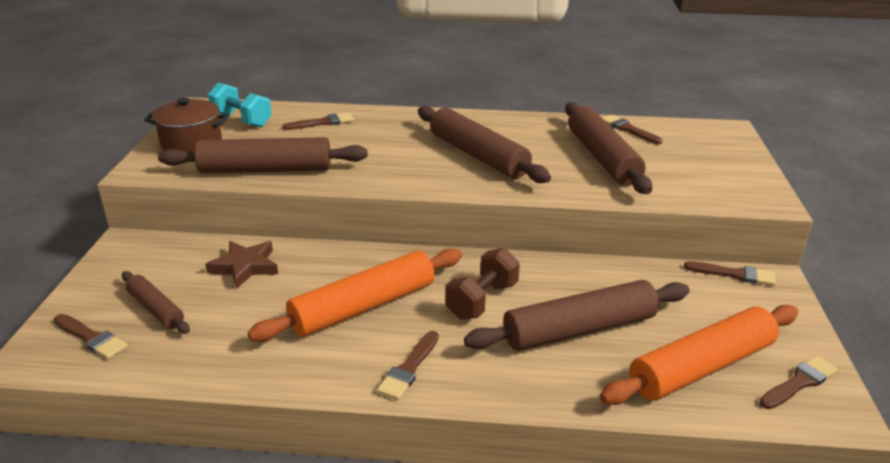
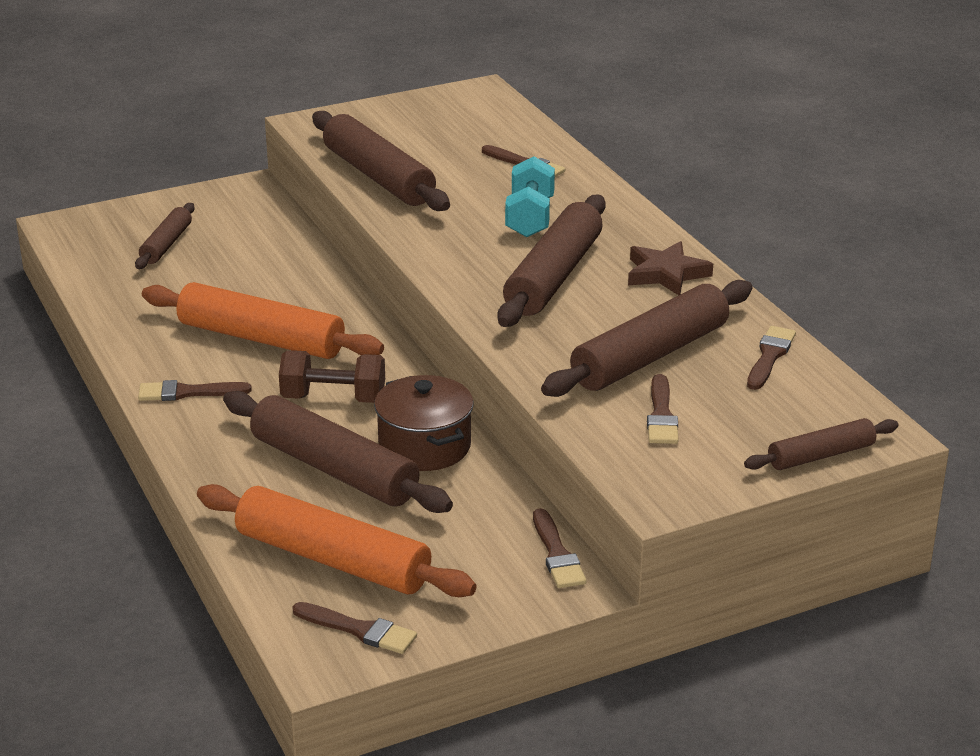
camera: 60 degrees right, 0 degrees up
brown brush [54,314,128,359] -> brown brush moved to [647,374,679,444]
brown pot [144,97,229,152] -> brown pot moved to [374,375,474,471]
brown star [205,241,278,289] -> brown star moved to [628,241,713,295]
turquoise dumbbell [208,82,272,127] -> turquoise dumbbell moved to [505,156,555,237]
none -> brown rolling pin [744,418,898,470]

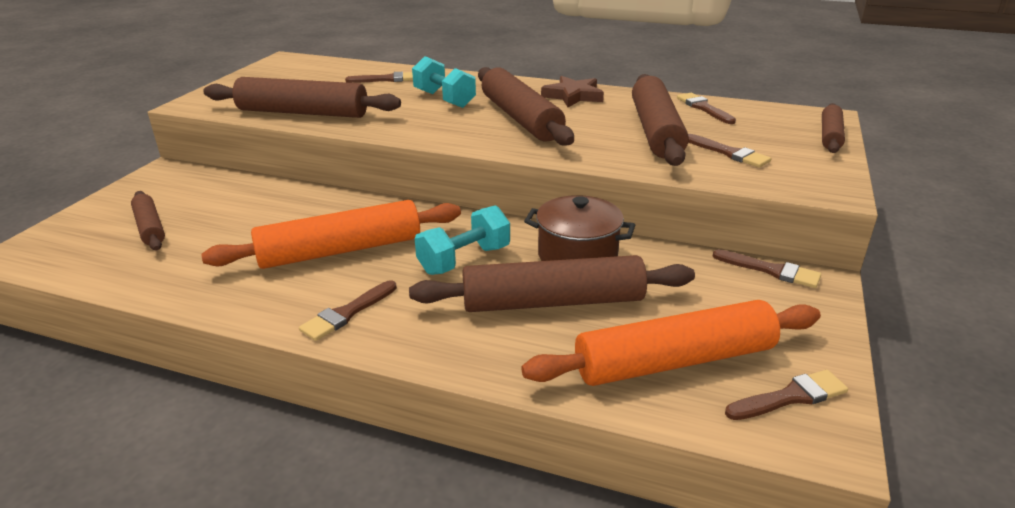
camera: 45 degrees left, 0 degrees up
brown dumbbell [279,350,385,403] -> turquoise dumbbell [415,205,510,275]

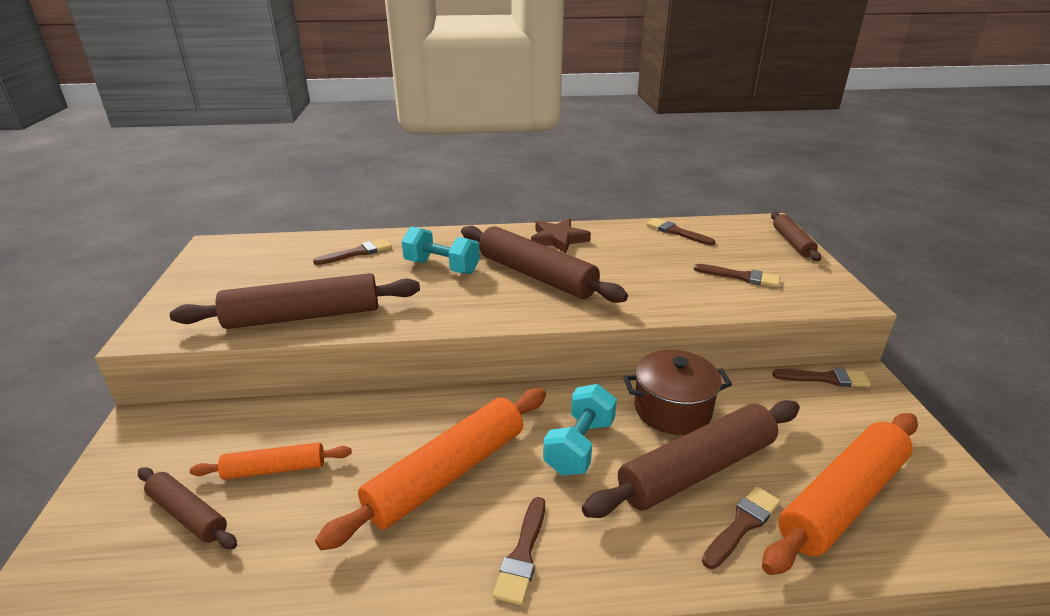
camera: 25 degrees left, 0 degrees up
brown rolling pin [632,74,689,166] -> none
brown brush [725,370,848,420] -> brown brush moved to [702,486,781,569]
none -> orange rolling pin [190,442,352,480]

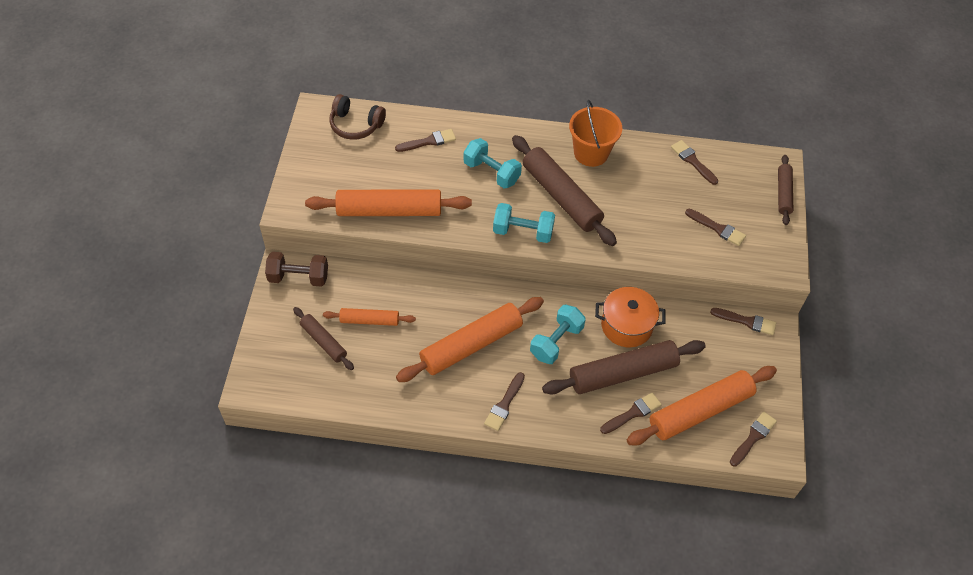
camera: 10 degrees right, 25 degrees up
brown rolling pin [170,273,420,329] -> orange rolling pin [305,189,472,216]
brown star [531,218,591,254] -> orange bucket [569,100,622,167]
brown pot [623,350,732,435] -> orange pot [595,287,666,347]
none -> brown dumbbell [265,252,328,287]
none -> brown headphones [329,94,386,140]
none -> turquoise dumbbell [493,203,555,243]
none -> brown brush [730,411,777,466]

